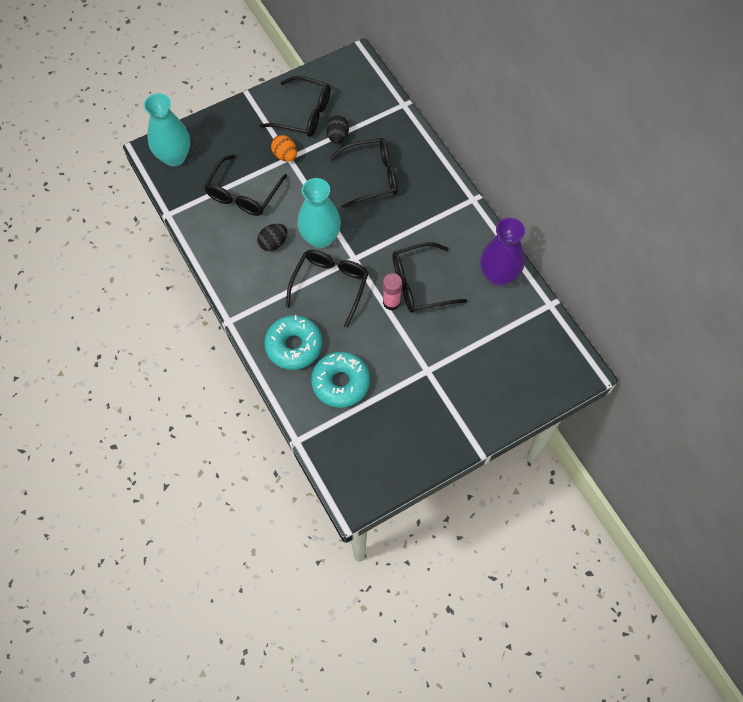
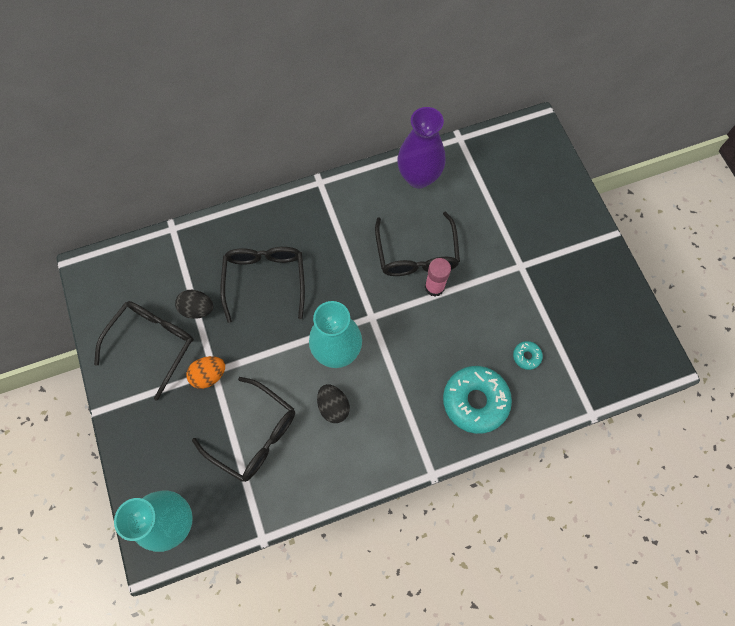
camera: 80 degrees left, 5 degrees up
black glasses [286,250,369,327] -> none
turquoise donut [311,352,370,408] -> turquoise donut [513,341,543,370], size x0.44

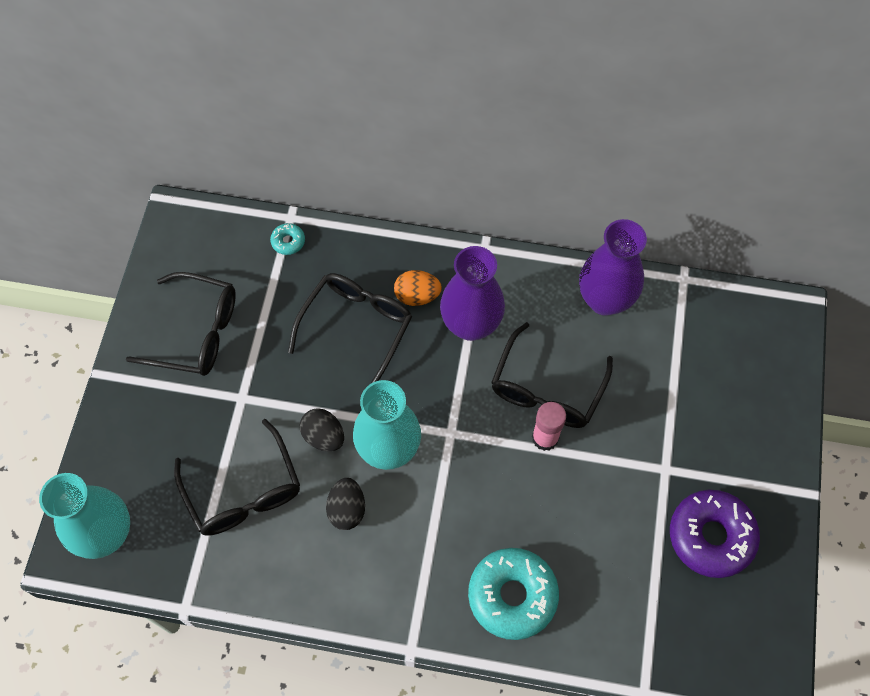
camera: 30 degrees right, 5 degrees down
black glasses [94,301,194,400] -> black glasses turned 45 degrees clockwise [126,272,236,376]
black egg [175,290,213,319] -> black egg moved to [300,408,344,452]
orange egg [186,356,225,389] -> orange egg moved to [394,270,442,306]
turquoise donut [513,341,543,370] -> turquoise donut moved to [270,223,305,255]
none -> purple vase [440,246,505,341]
none -> purple donut [670,490,760,578]

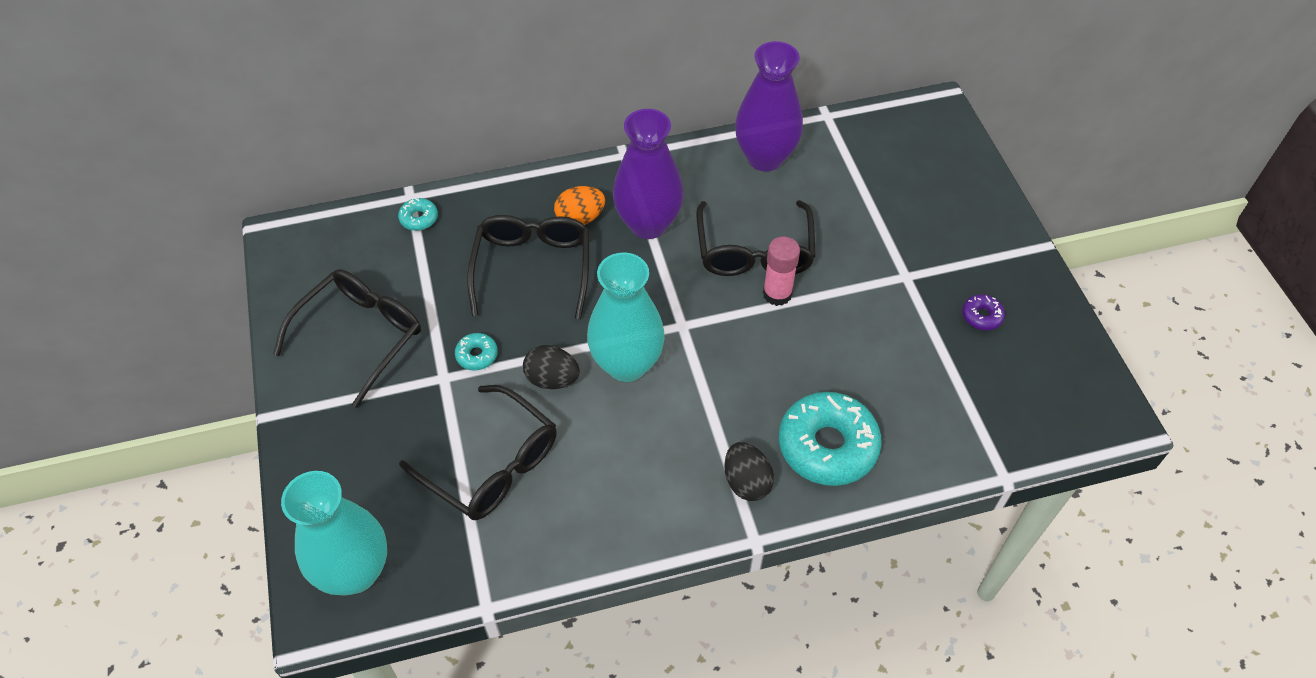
camera: 25 degrees left, 10 degrees down
black glasses [126,272,236,376] -> black glasses turned 45 degrees counterclockwise [273,269,421,408]
black egg [326,478,365,530] -> black egg moved to [724,442,774,501]
purple donut [670,490,760,578] -> purple donut [962,294,1005,330], size x0.44
none -> turquoise donut [455,333,498,371]

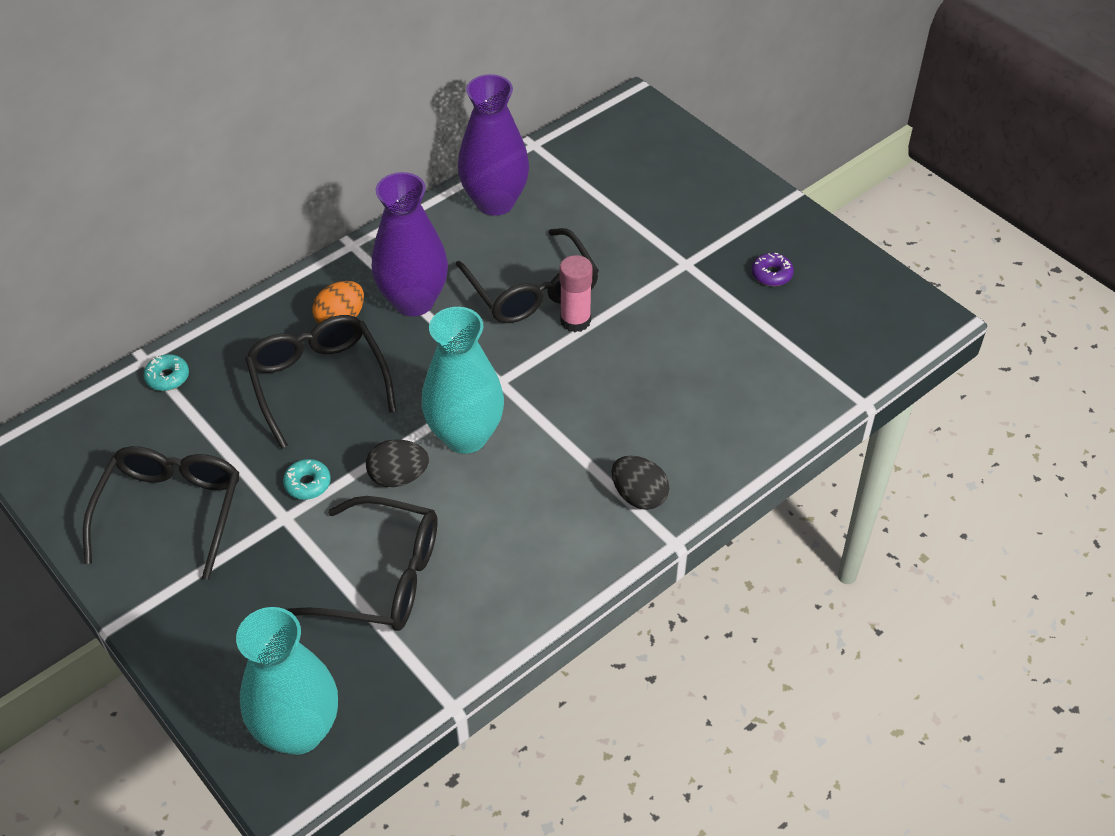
camera: 25 degrees left, 5 degrees down
turquoise donut [779,392,882,486] -> none

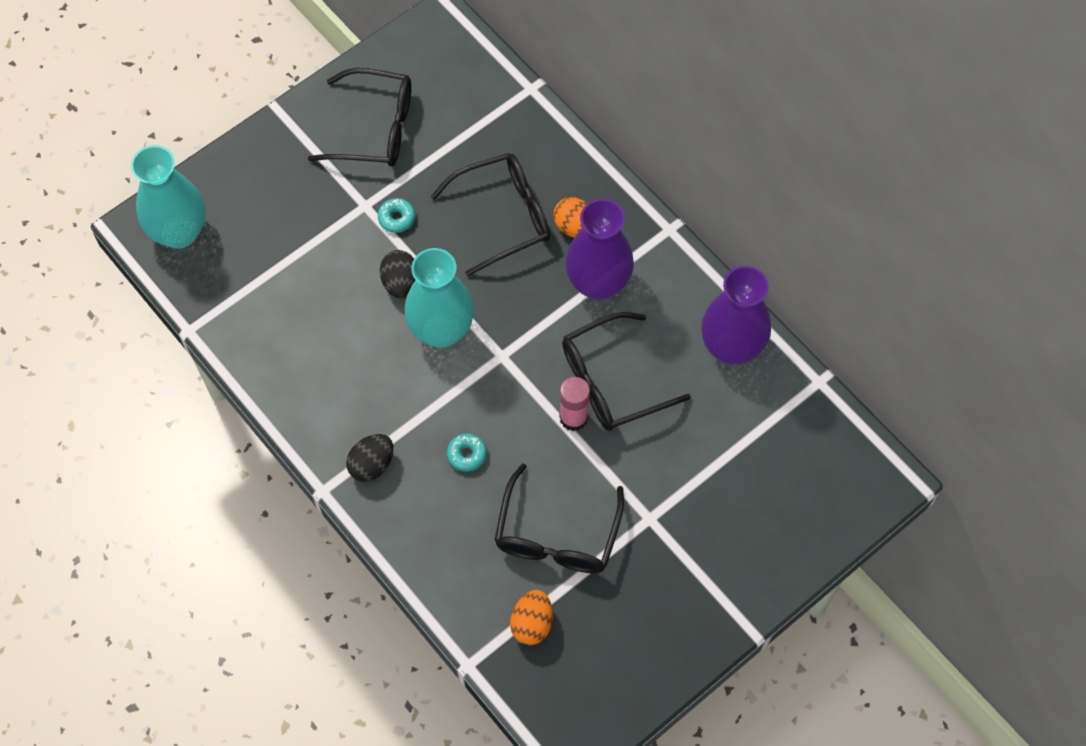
camera: 90 degrees right, 15 degrees up
turquoise donut [143,354,189,391] -> turquoise donut moved to [447,433,487,472]
black glasses [288,496,438,631] -> black glasses moved to [495,463,624,573]
purple donut [752,253,794,286] -> none
none -> orange egg [510,590,553,645]

